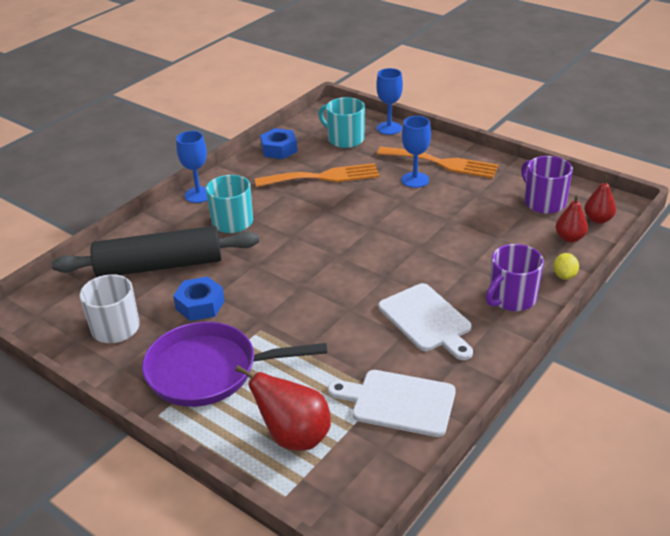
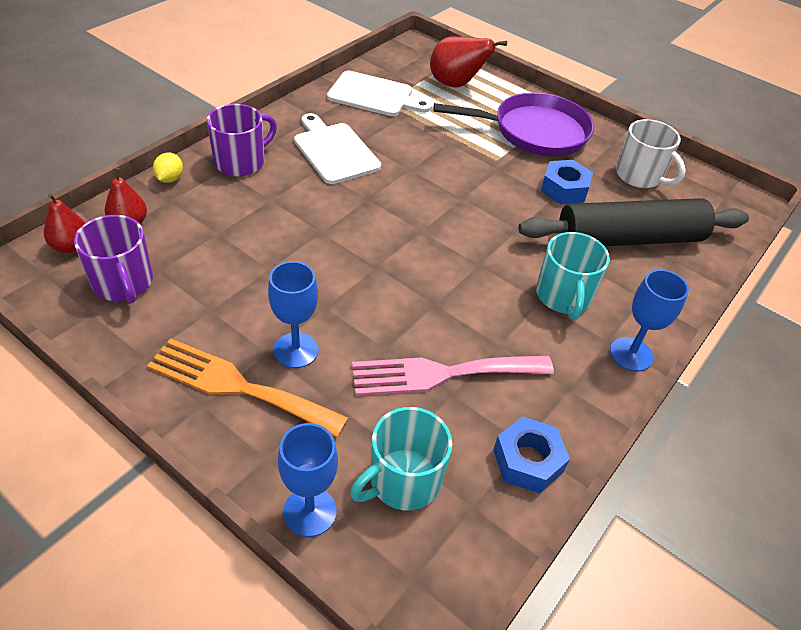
camera: 175 degrees right, 10 degrees up
orange fork [255,163,379,187] -> pink fork [352,356,554,396]
turquoise mug [318,97,365,148] -> turquoise mug turned 105 degrees clockwise [350,407,452,511]

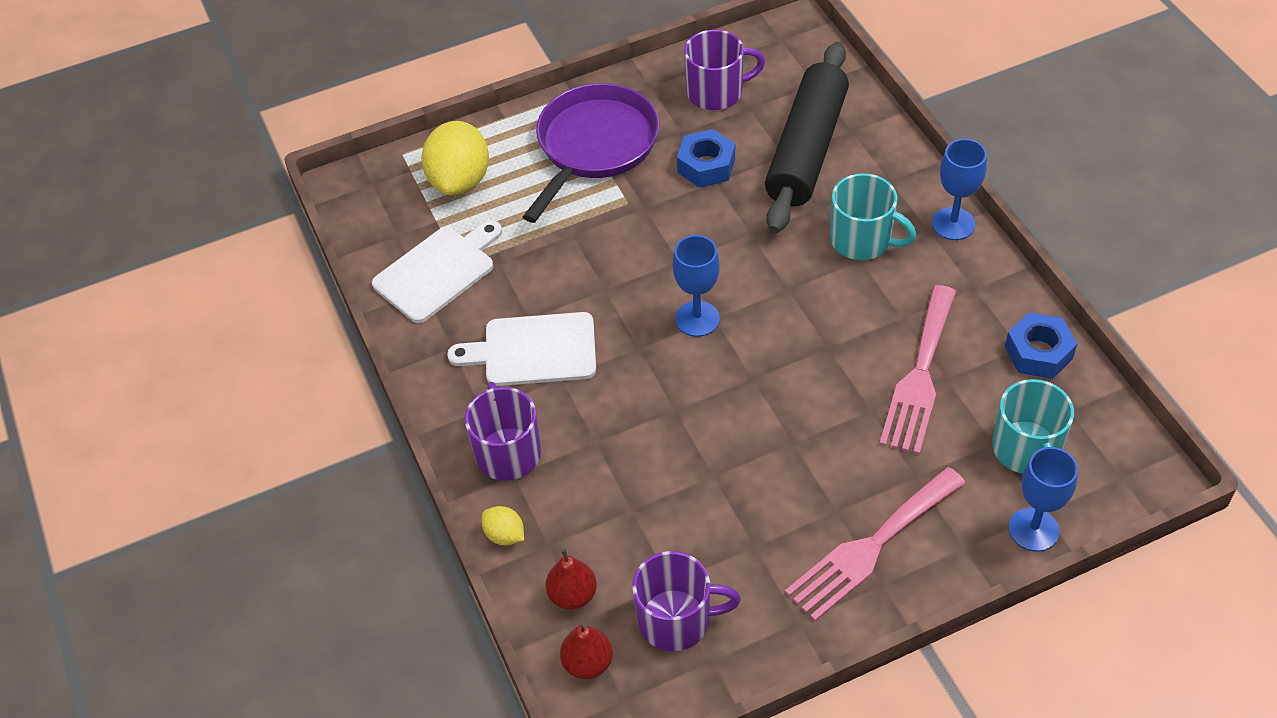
camera: 55 degrees left, 5 degrees up
orange fork [147,338,349,437] -> pink fork [785,467,965,621]
blue goblet [268,261,319,368] -> blue goblet moved to [673,235,720,337]
red pear [430,36,507,87] -> yellow lemon [421,121,489,195]
white mug [616,119,686,188] -> purple mug [684,30,765,110]

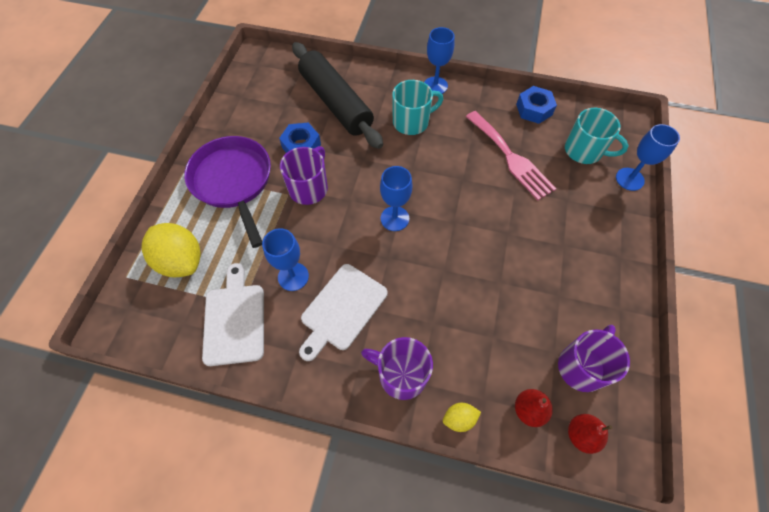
camera: 55 degrees left, 10 degrees up
purple mug [684,30,765,110] -> purple mug moved to [280,146,328,205]
pink fork [785,467,965,621] -> none
none -> blue goblet [262,228,309,291]

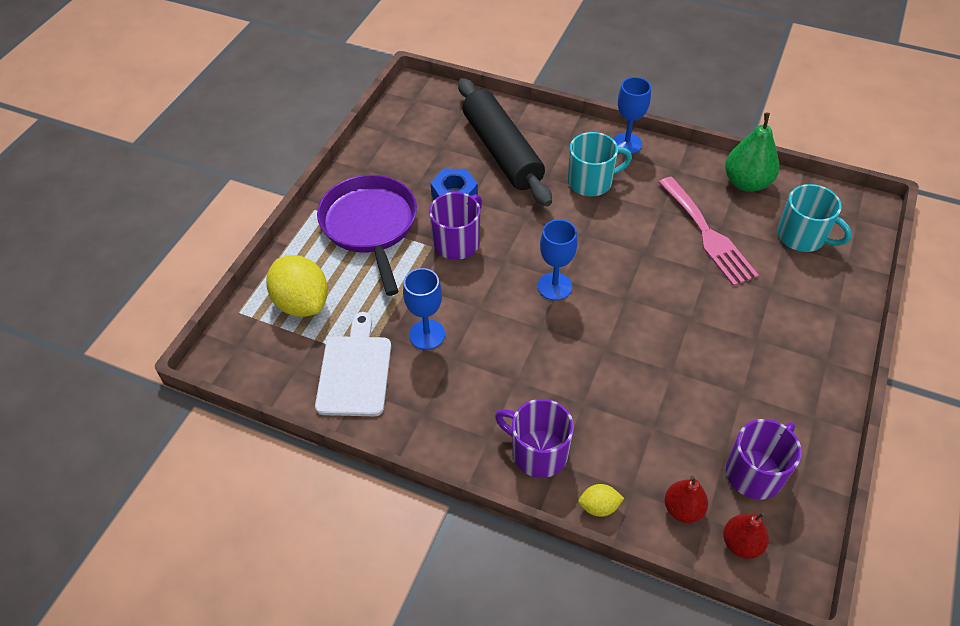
camera: 10 degrees right, 10 degrees down
white cutting board [299,264,388,361] -> none
blue nut [516,86,557,124] -> green pear [725,113,779,192]
blue goblet [616,124,680,191] -> none

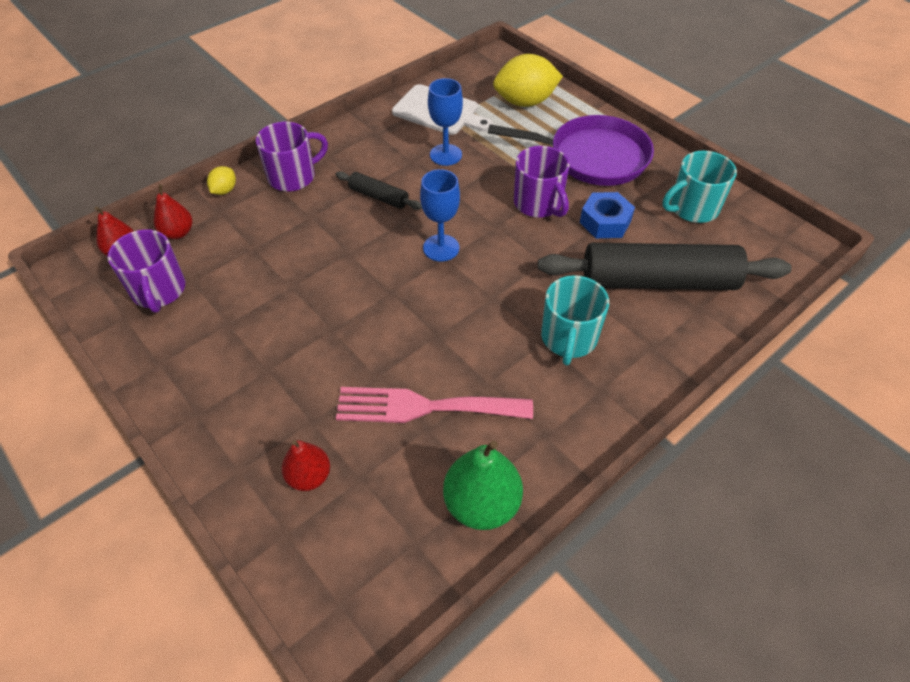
camera: 115 degrees right, 0 degrees up
blue goblet [613,77,651,154] -> none
turquoise mug [778,184,852,252] -> turquoise mug moved to [662,151,737,223]
none -> red pear [282,440,330,491]
none -> black rolling pin [335,171,422,210]

